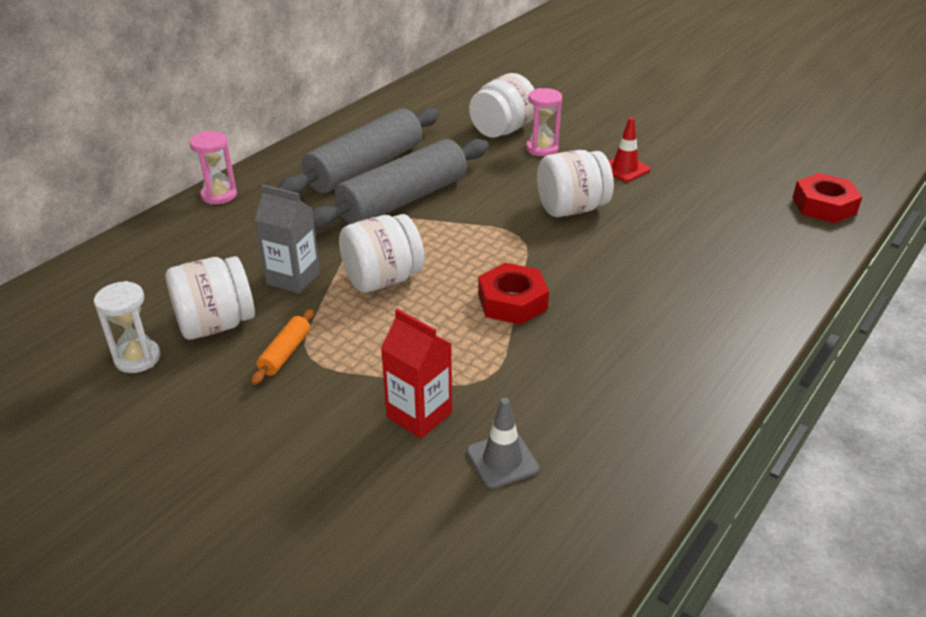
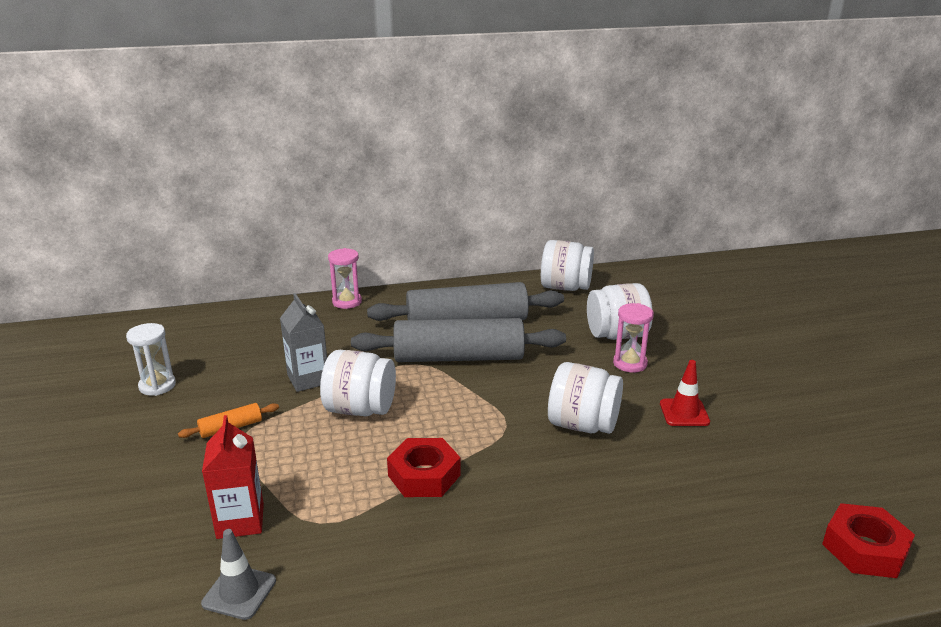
camera: 40 degrees right, 10 degrees down
white jar [165,256,255,340] -> white jar moved to [541,240,594,291]

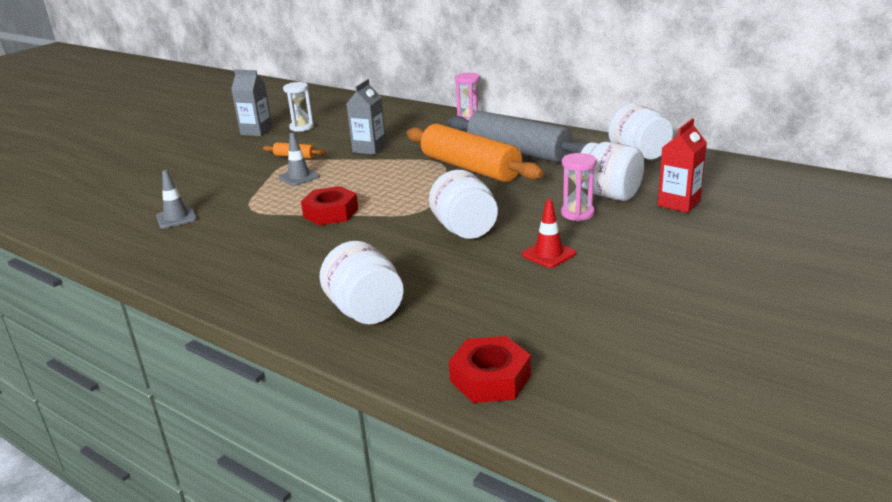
camera: 50 degrees right, 0 degrees up
red carton [202,415,264,539] -> red carton moved to [658,119,707,213]
white jar [320,350,396,416] -> white jar moved to [319,241,404,324]
grey rolling pin [351,318,566,362] -> orange rolling pin [406,124,544,182]
none -> grey carton [231,70,273,136]
none -> grey traffic cone [278,132,320,186]

